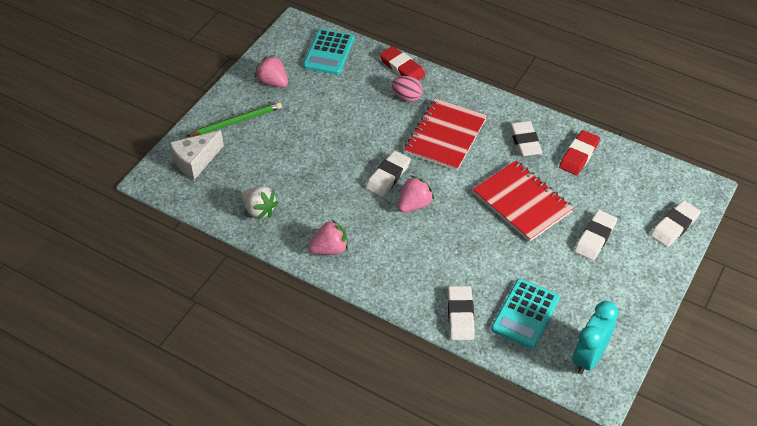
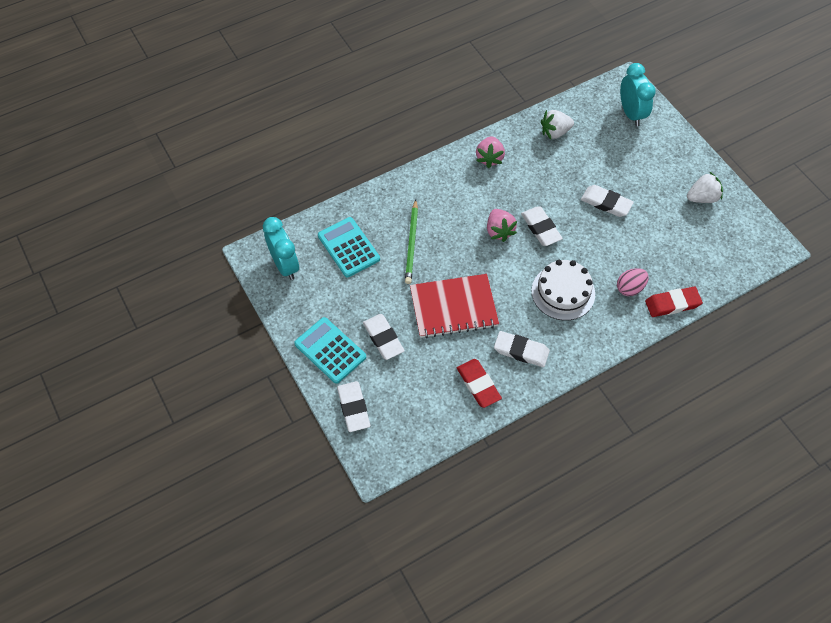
camera: 120 degrees right, 10 degrees up
white cheese [170,130,224,180] -> turquoise clock [620,63,656,126]
green pencil [186,102,282,137] -> green pencil moved to [405,200,418,284]
pink strawberry [255,55,288,87] -> white strawberry [687,172,723,203]
turquoise calculator [303,29,355,75] -> turquoise calculator moved to [294,317,366,384]
red notebook [404,98,487,171] -> white cake [531,260,595,320]
white eraser [448,286,475,340] -> white eraser moved to [581,185,634,217]

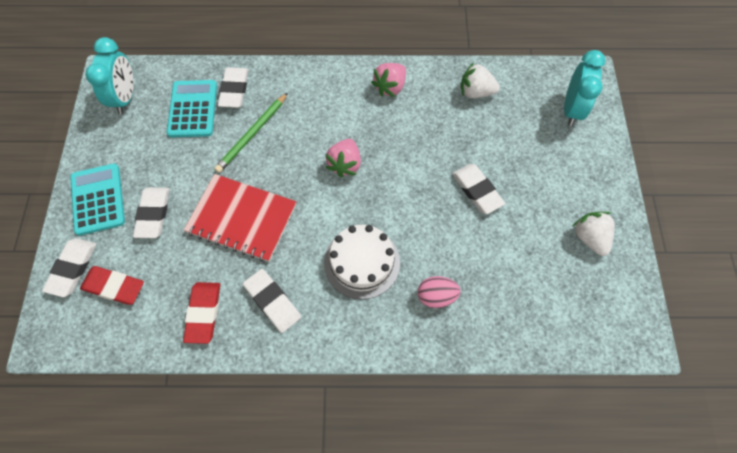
camera: 30 degrees right, 5 degrees up
white eraser [521,206,563,246] -> white eraser moved to [218,67,249,108]
red eraser [645,287,703,317] -> red eraser moved to [80,266,144,305]
white strawberry [687,172,723,203] -> white strawberry turned 120 degrees counterclockwise [573,212,615,256]

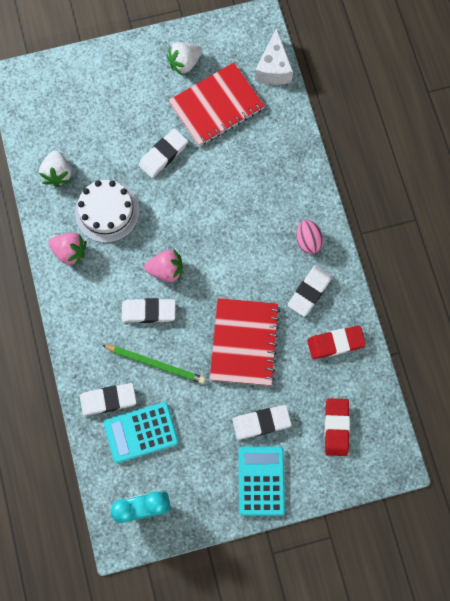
camera: 105 degrees left, 10 degrees up
white eraser [42,238,96,297] -> white eraser moved to [122,298,175,323]
turquoise calculator [70,163,125,236] -> turquoise calculator turned 120 degrees clockwise [239,446,285,516]
white cake [324,225,400,299] -> white cake moved to [75,180,140,243]
pink egg [418,276,461,308] -> pink egg moved to [296,220,324,254]
turquoise clock [564,50,605,126] -> none
none -> red notebook [168,63,265,146]
none -> white cheese [255,29,293,85]

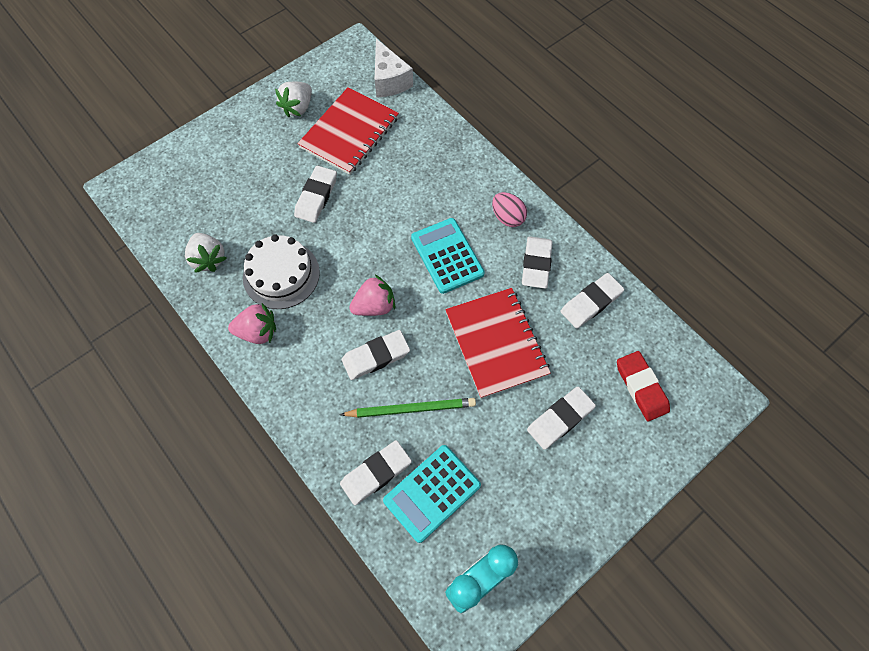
camera: 25 degrees left, 10 degrees down
turquoise calculator [239,446,285,516] -> turquoise calculator moved to [411,218,485,294]
red eraser [307,326,366,359] -> white eraser [560,273,624,329]

